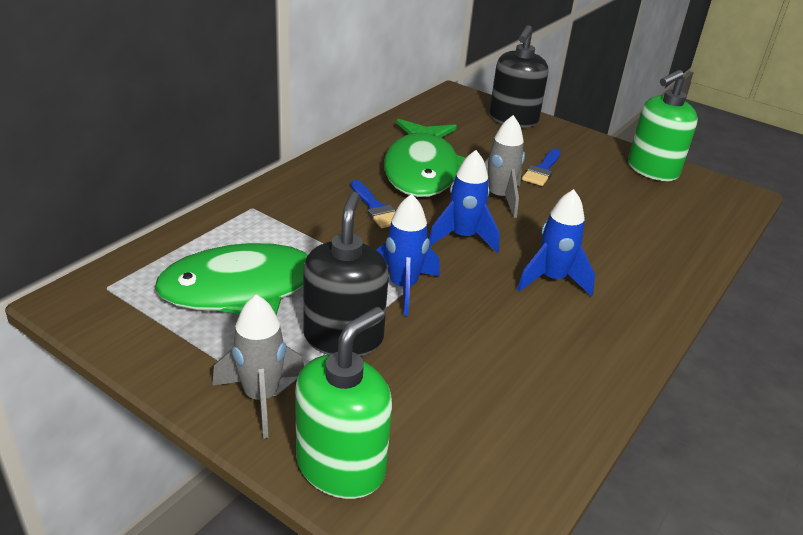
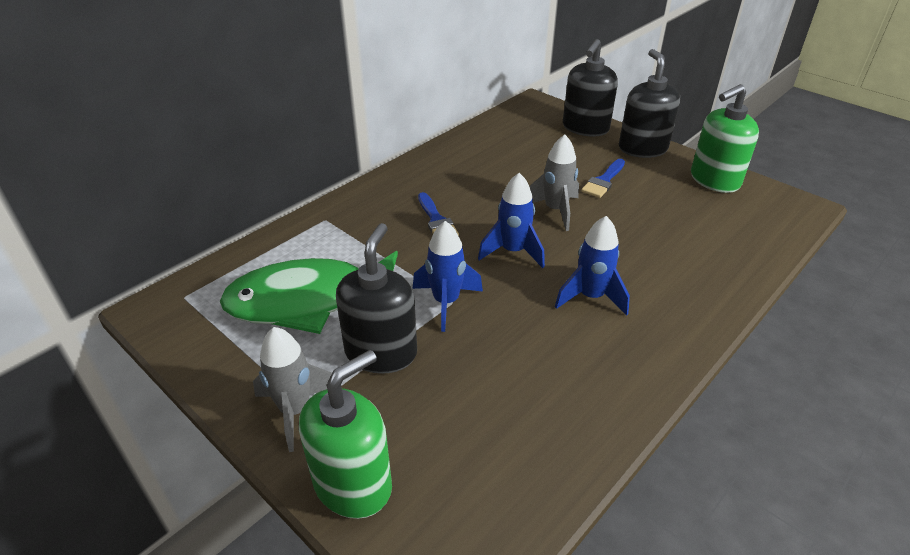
camera: 10 degrees right, 5 degrees up
green fish [384,119,465,197] -> none
none -> black soap dispenser [619,49,680,158]

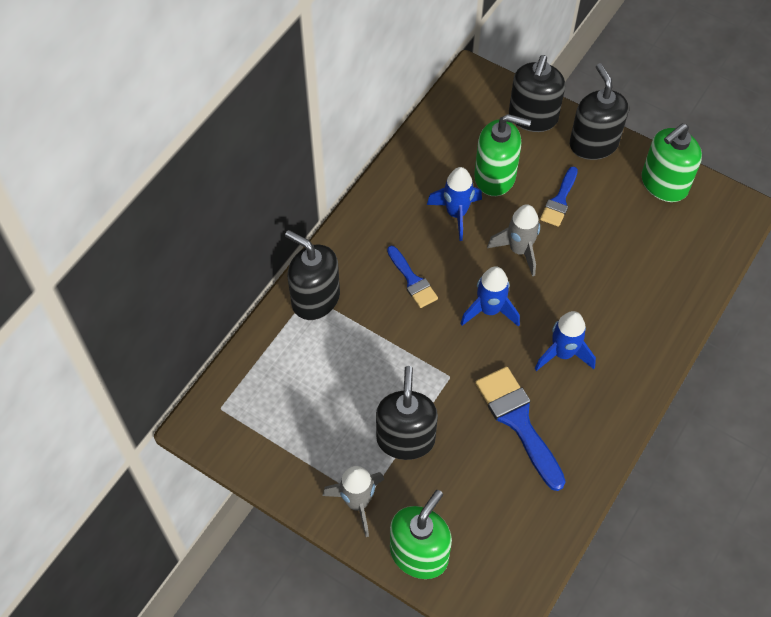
camera: 10 degrees left, 20 degrees up
green fish [220,251,398,334] -> none
blue rocket [413,221,483,332] -> blue rocket moved to [427,167,482,241]
none -> black soap dispenser [285,230,340,320]
none -> green soap dispenser [474,114,531,196]
none -> blue brush [475,367,566,491]

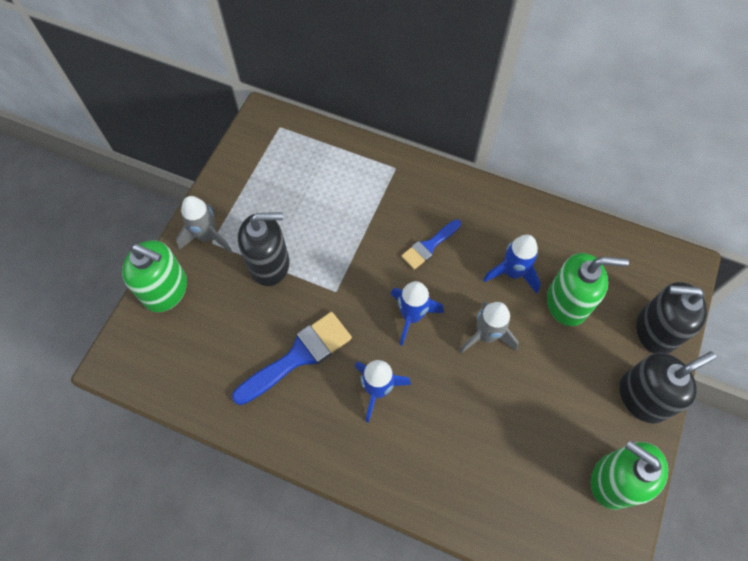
camera: 80 degrees right, 5 degrees up
black soap dispenser [285,230,340,320] -> none
green soap dispenser [474,114,531,196] -> green soap dispenser turned 90 degrees counterclockwise [547,253,629,326]
blue brush [540,166,578,227] -> none

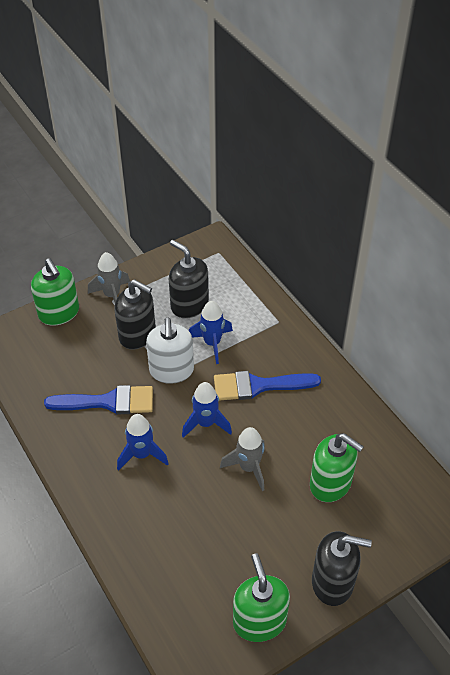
camera: 35 degrees right, 15 degrees down
blue brush [401,219,461,270] -> blue brush [214,371,321,401], size x1.68
blue rocket [483,235,541,294] -> blue rocket moved to [189,301,233,364]
black soap dispenser [636,282,707,354] -> black soap dispenser moved to [169,240,209,318]
none -> white soap dispenser [146,318,194,384]

